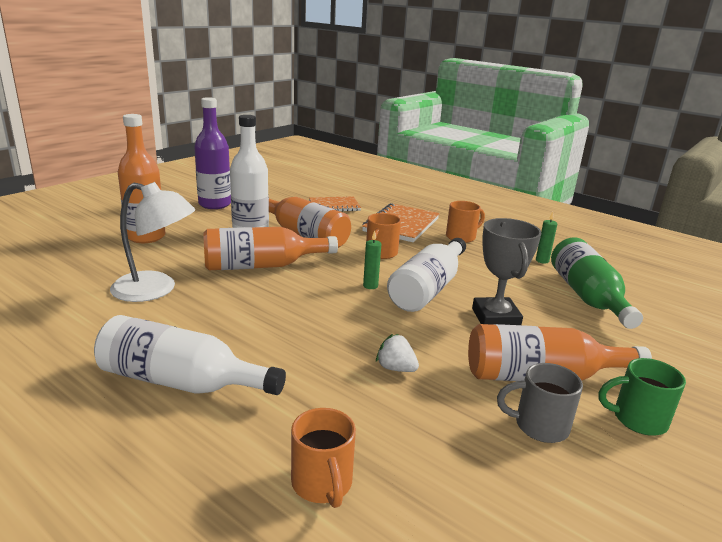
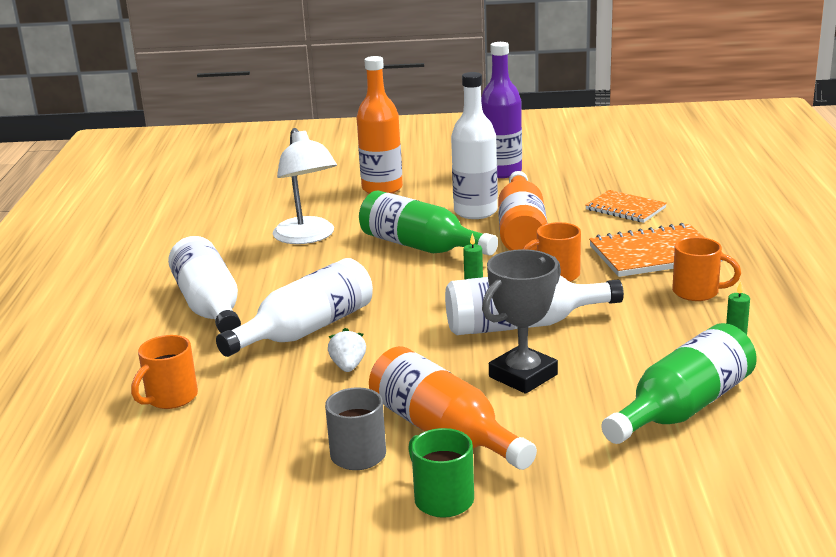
camera: 55 degrees right, 0 degrees up
orange bottle [203,227,338,270] -> green bottle [359,190,498,256]
none -> white bottle [216,258,373,357]

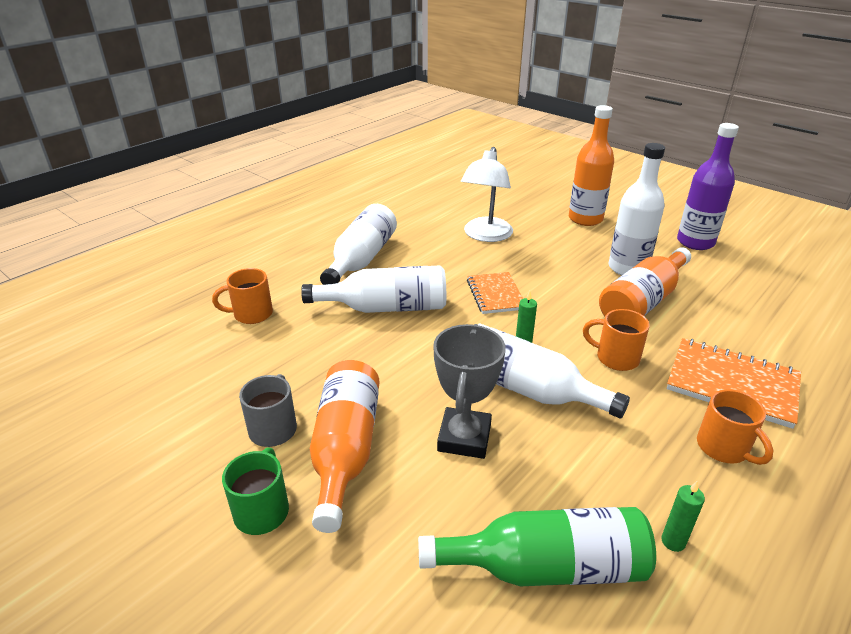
camera: 40 degrees right, 10 degrees up
white strawberry [328,328,366,372] -> none
green bottle [359,190,498,256] -> none
grey trophy [482,249,561,394] -> grey trophy turned 75 degrees counterclockwise [433,324,506,459]
orange notebook [585,190,667,223] -> orange notebook moved to [467,272,523,314]

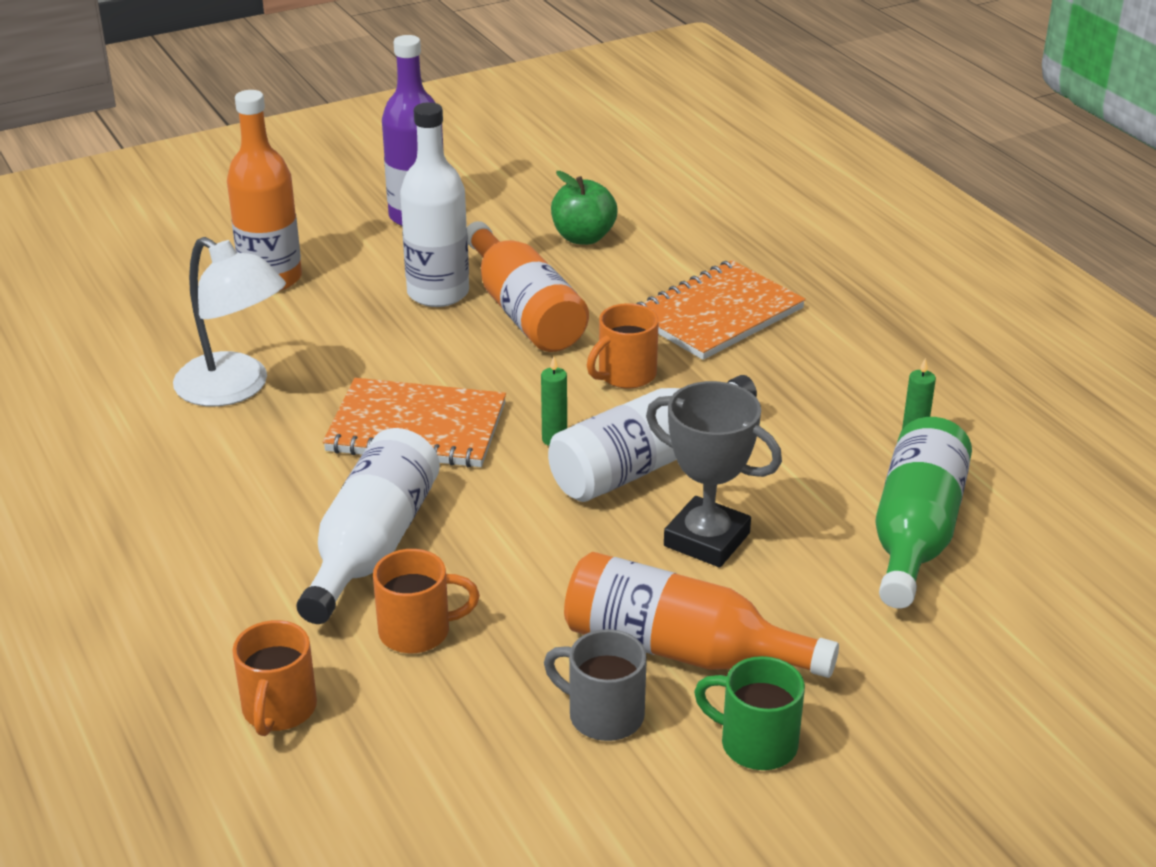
camera: 70 degrees left, 0 degrees up
white bottle [320,204,397,285] -> none
orange notebook [467,272,523,314] -> orange notebook [323,378,506,467], size x1.52
orange mug [697,389,773,465] -> orange mug moved to [373,549,480,653]
none -> green apple [551,171,617,245]

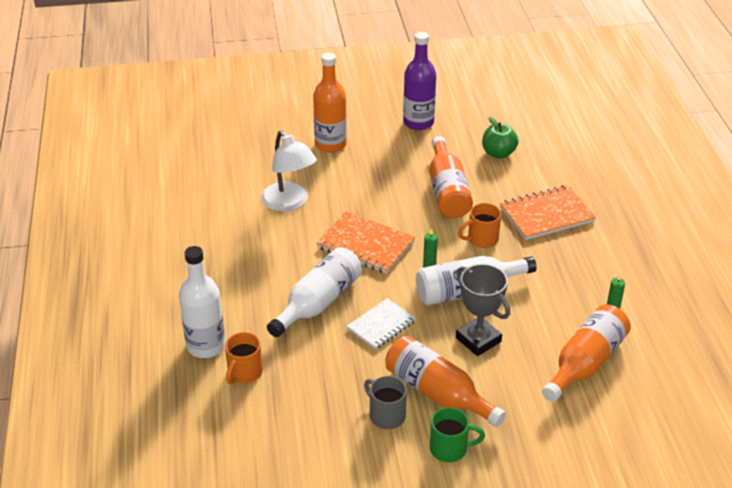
camera: 20 degrees right, 5 degrees up
orange mug [373,549,480,653] -> none
white bottle [400,102,469,307] -> white bottle moved to [179,246,225,358]
green mug [694,656,805,770] -> green mug turned 135 degrees clockwise [430,407,485,462]
green bottle [875,417,972,609] -> orange bottle [542,304,631,402]
none -> white notebook [347,298,416,350]

